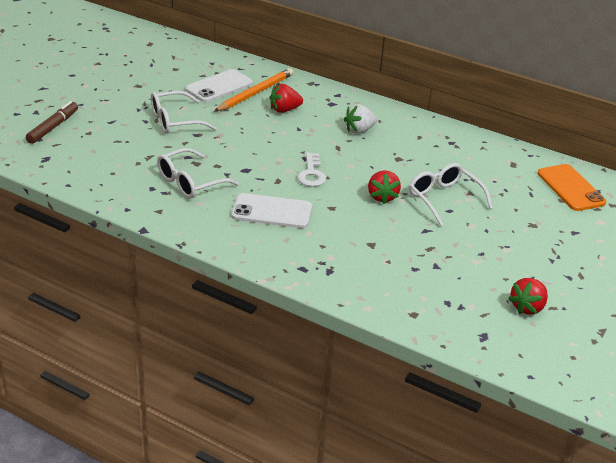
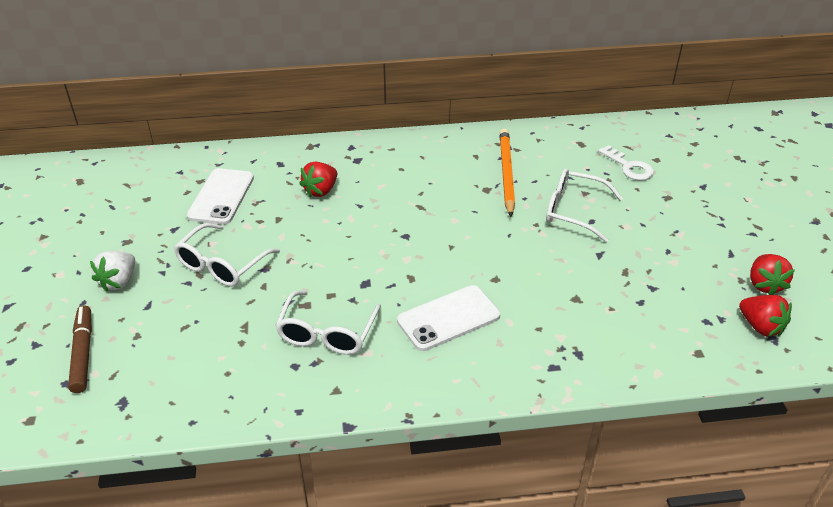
camera: 35 degrees left, 5 degrees up
orange pencil [214,68,294,112] -> orange pencil moved to [500,129,515,217]
white key [297,153,326,187] -> white key moved to [598,145,654,180]
white strawberry [344,104,377,134] -> white strawberry moved to [90,251,135,292]
red strawberry [368,170,401,204] -> red strawberry moved to [739,295,792,337]
orange phone [538,164,606,211] -> none

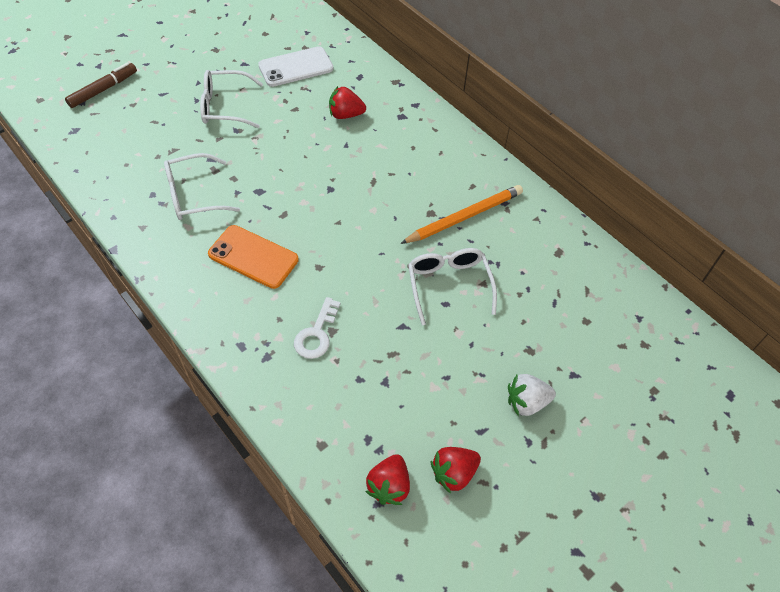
camera: 55 degrees right, 15 degrees up
white strawberry [90,251,135,292] -> white strawberry moved to [508,374,556,416]
white phone [397,285,500,351] -> orange phone [208,225,299,289]
white key [598,145,654,180] -> white key moved to [294,297,341,359]

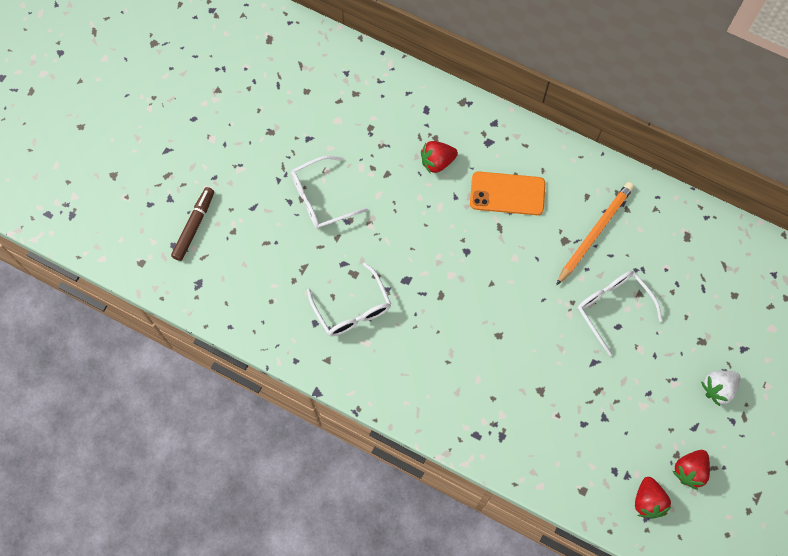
camera: 20 degrees left, 15 degrees up
white glasses [164,153,240,220] -> white glasses turned 75 degrees counterclockwise [307,263,391,336]
orange phone [208,225,299,289] -> orange phone moved to [470,171,546,215]
white phone [258,46,333,87] -> none
white key [294,297,341,359] -> none

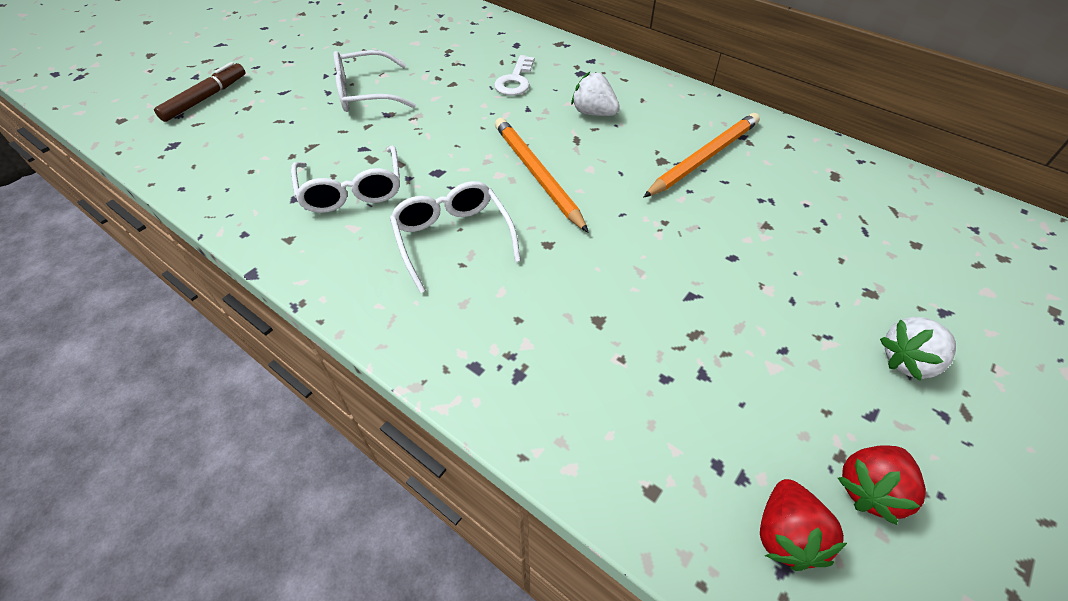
camera: 10 degrees right, 20 degrees down
red strawberry [421,141,458,174] -> white key [494,55,535,96]
orange phone [470,171,546,215] -> white strawberry [571,72,620,116]
white glasses [578,271,663,356] -> white glasses moved to [390,181,521,293]
none -> orange pencil [495,118,589,233]

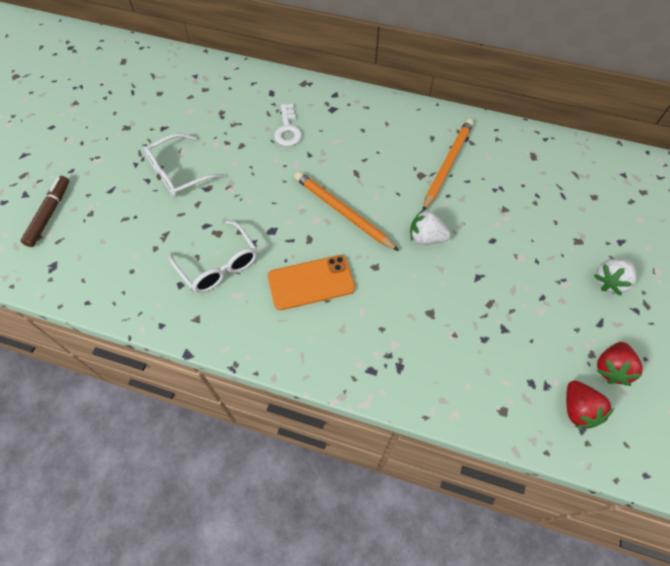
camera: 20 degrees left, 10 degrees up
white glasses [390,181,521,293] -> orange phone [268,255,355,310]
white strawberry [571,72,620,116] -> white strawberry moved to [410,209,451,245]

